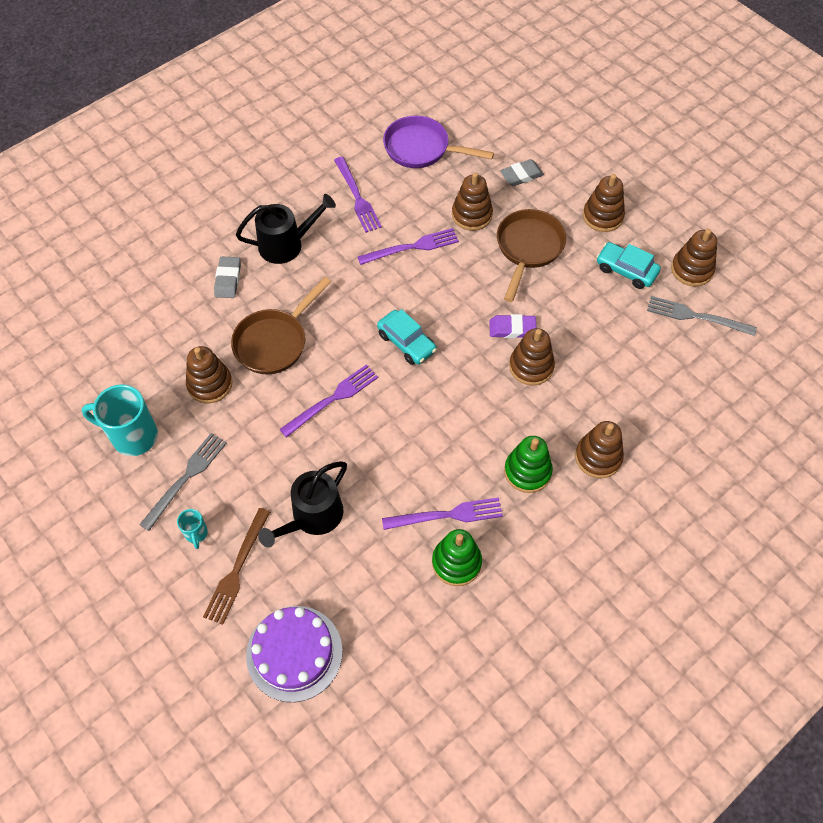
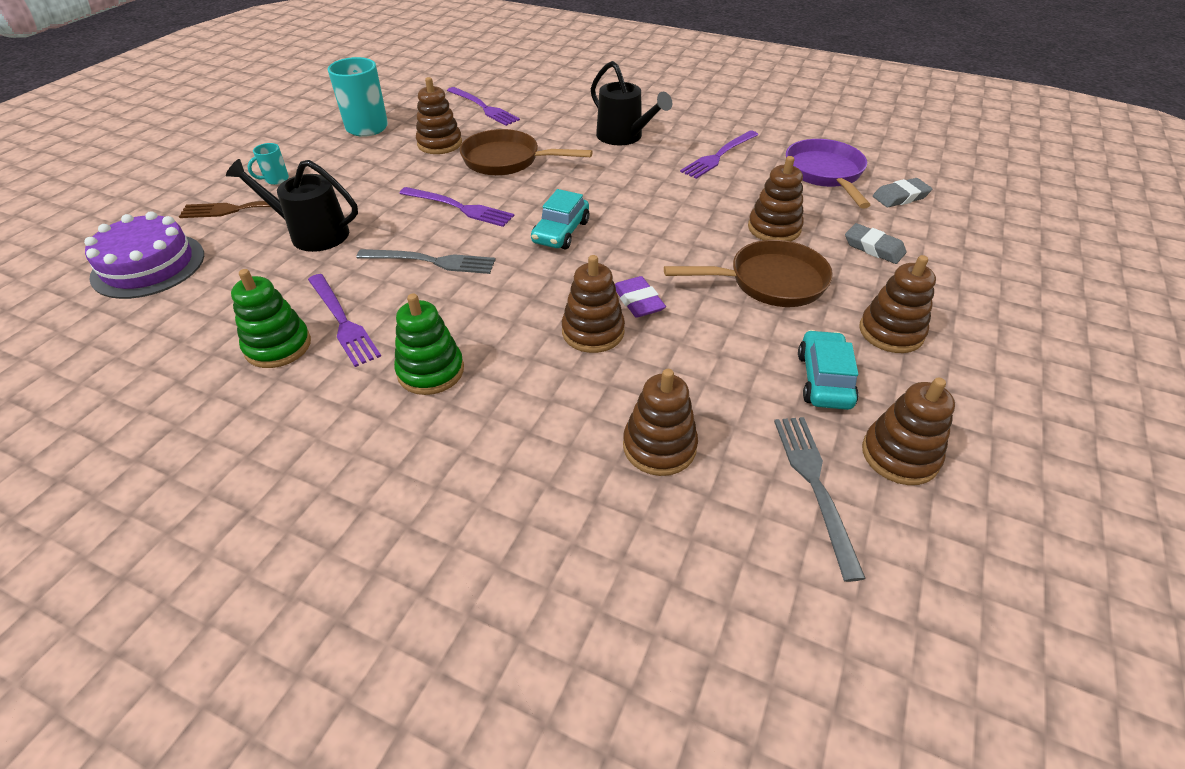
camera: 65 degrees right, 15 degrees down
grey fork [139,433,227,531] -> grey fork moved to [356,249,496,274]
grey eraser [214,257,241,298] -> grey eraser moved to [873,178,932,207]
purple fork [358,228,459,265] -> purple fork moved to [447,87,520,126]
brown stacking toy [575,421,624,478] -> brown stacking toy moved to [623,369,698,476]

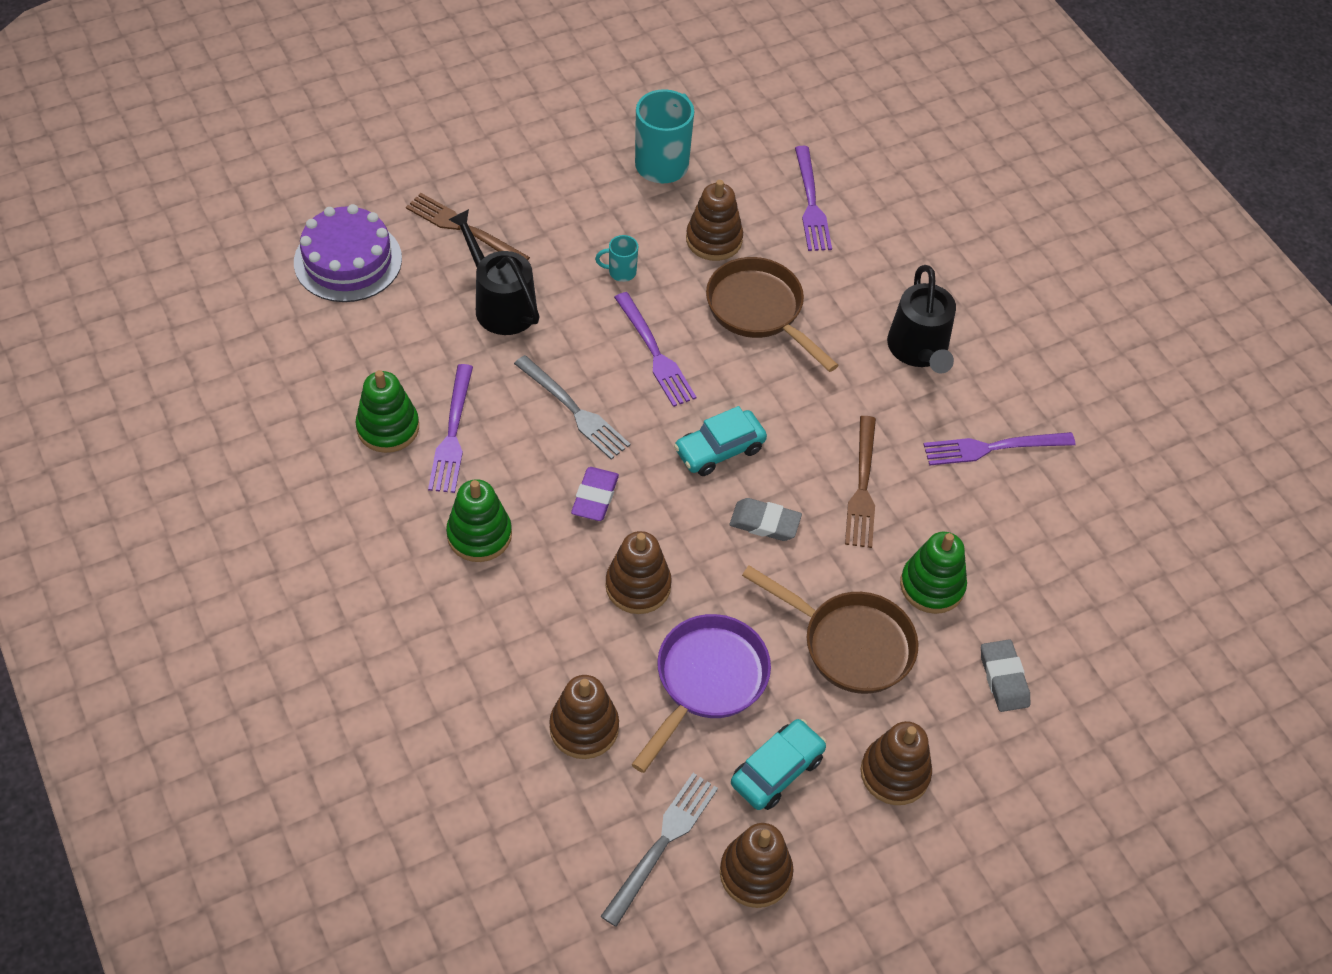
camera: 35 degrees right, 10 degrees up
turquoise mug [247,143,289,185] -> turquoise mug moved to [595,235,638,282]
purple eraser [615,276,666,318] -> purple eraser moved to [571,467,619,521]
brown stacking toy [748,156,804,241] -> green stacking toy [900,532,967,614]
purple pan [786,139,871,209] -> purple pan moved to [631,614,771,773]
grey eraser [873,178,932,207] -> grey eraser moved to [729,498,802,541]
none -> brown fork [845,416,876,548]

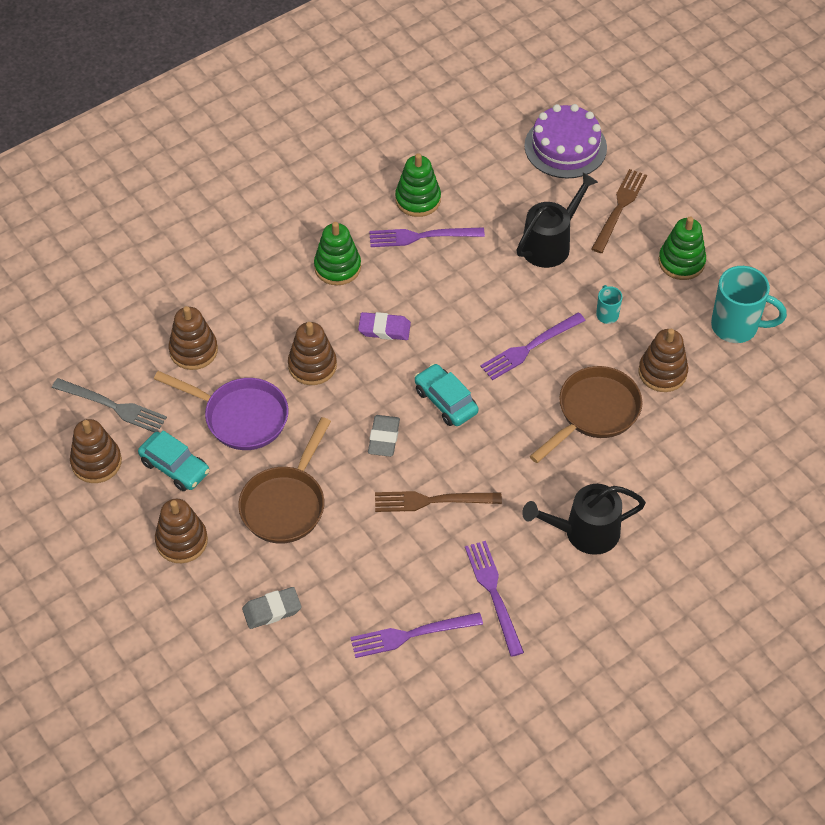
camera: 85 degrees right, 0 degrees up
grey fork [514,355,631,460] -> none
purple fork [795,146,832,251] -> purple fork moved to [350,612,483,658]
green stacking toy [900,532,967,614] -> green stacking toy moved to [658,216,706,280]

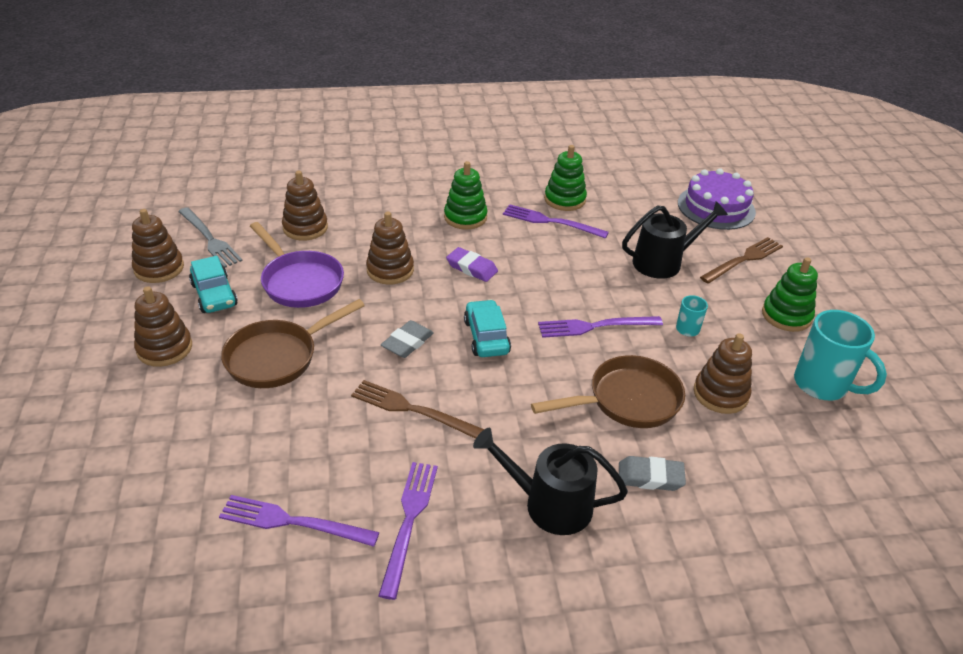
camera: 25 degrees right, 15 degrees down
grey eraser [242,587,301,629] -> grey eraser moved to [619,456,686,491]

